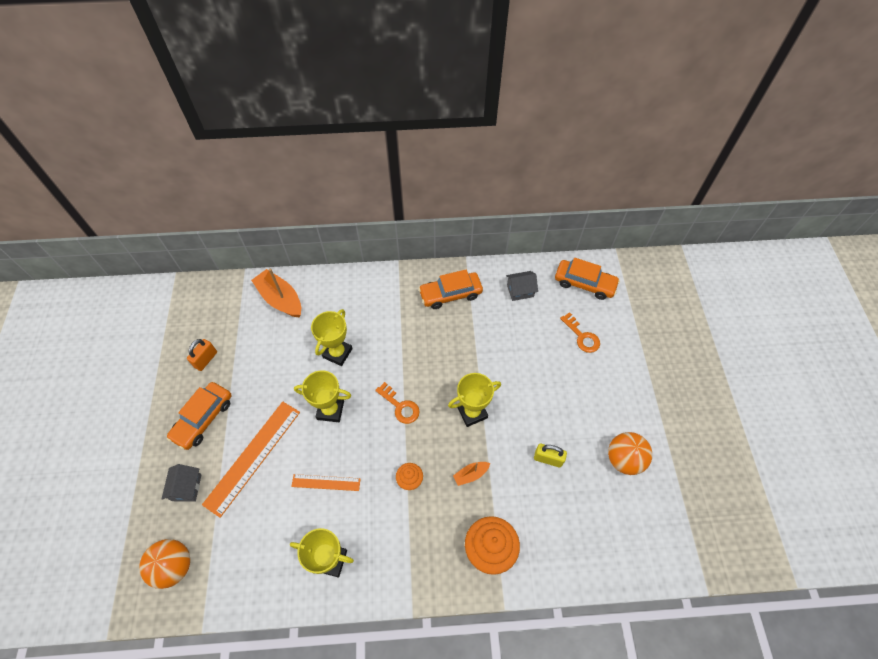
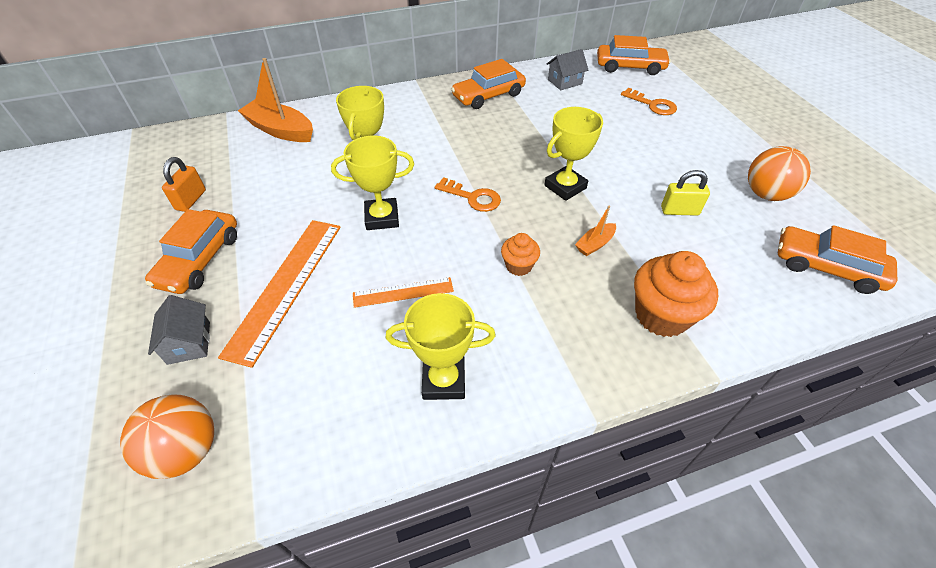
camera: 15 degrees left, 10 degrees down
none -> orange car [778,225,897,294]

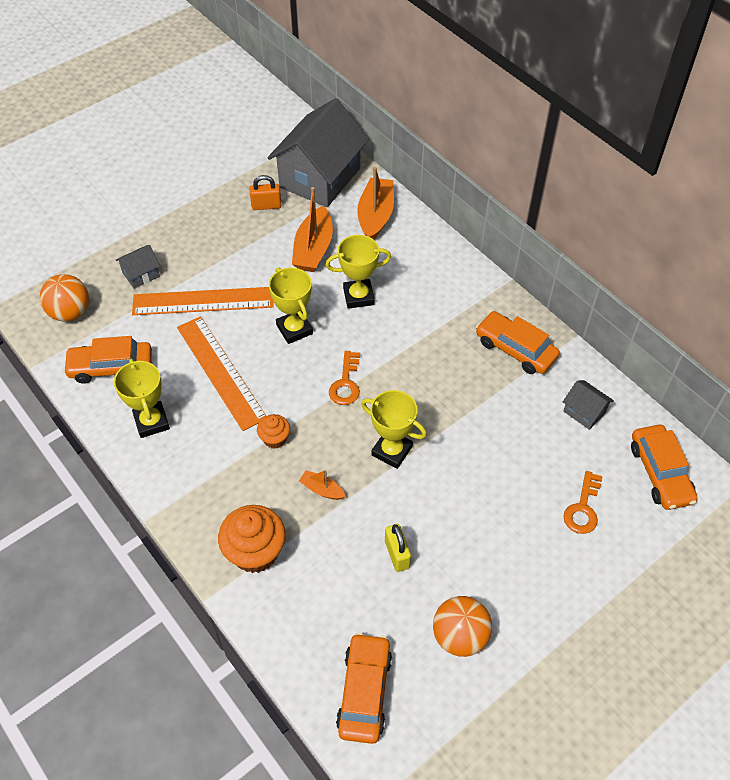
camera: 70 degrees right, 5 degrees up
orange car [145,209,237,294] -> orange car moved to [63,336,152,384]
orange ruler [353,277,454,308] -> orange ruler [177,316,266,431], size x1.87
none -> grey house [268,98,369,207]
none -> orange boat [292,187,333,272]

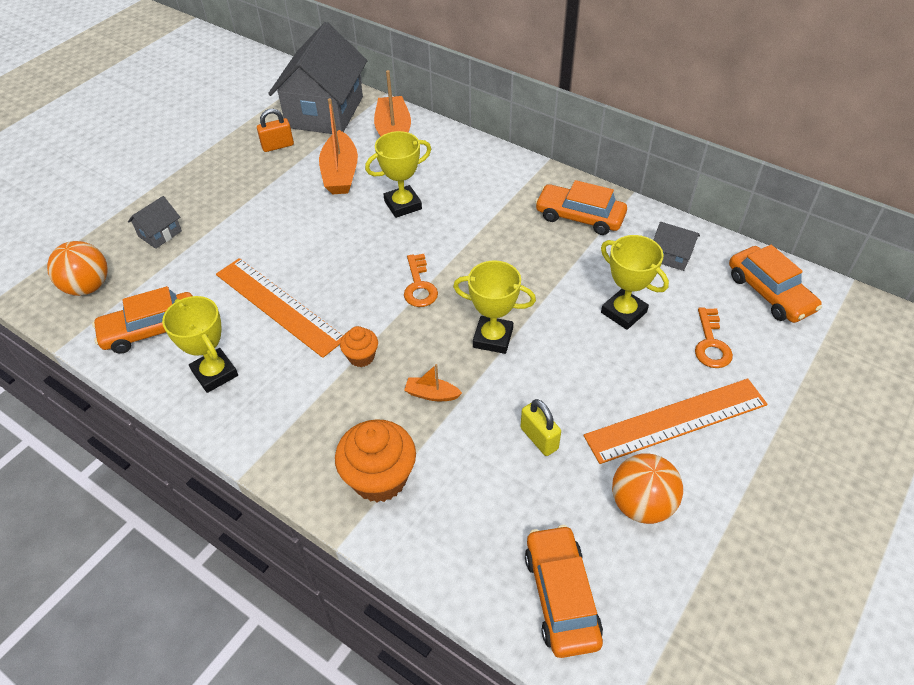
camera: 15 degrees left, 5 degrees down
orange ruler [132,287,274,315] -> orange ruler moved to [583,378,768,464]
yellow trophy [269,268,313,344] -> yellow trophy moved to [601,235,669,330]

